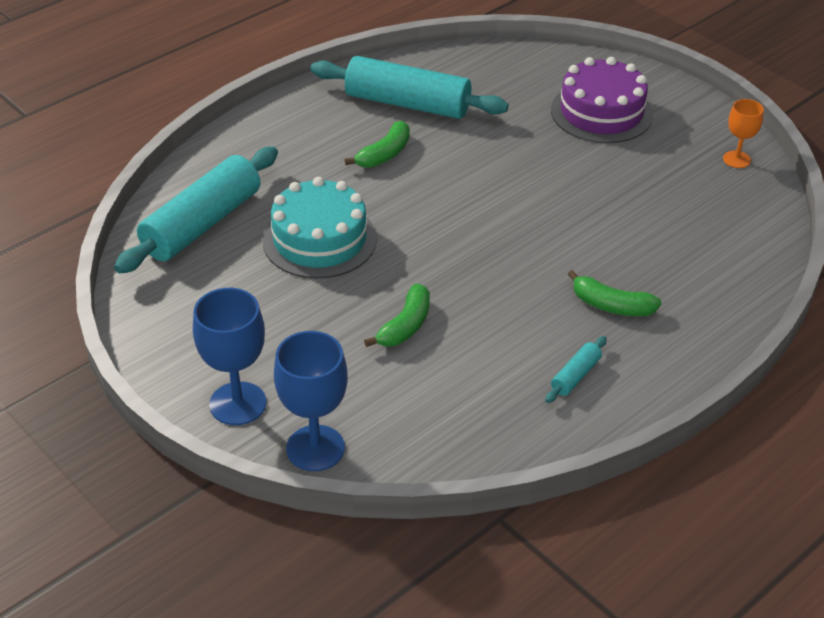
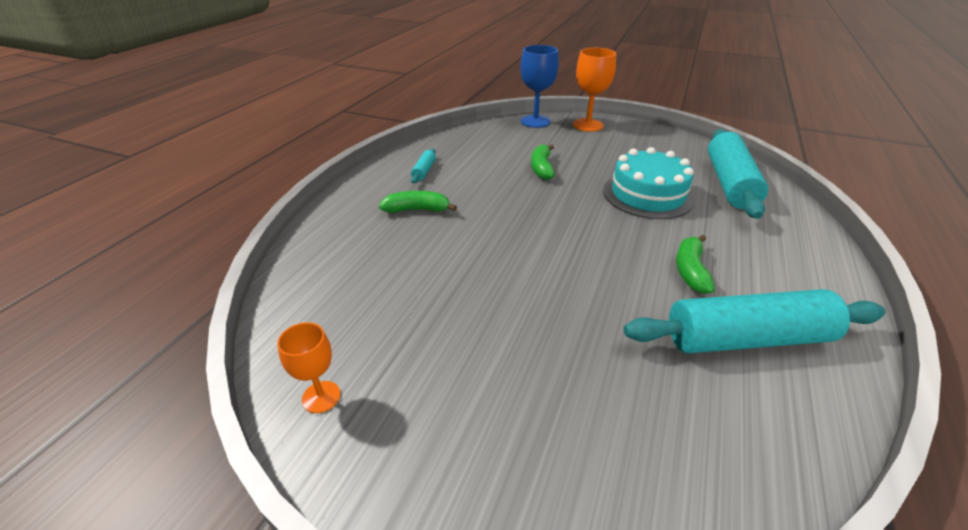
camera: 155 degrees right, 5 degrees down
blue goblet [193,288,266,425] -> orange goblet [573,48,616,132]
purple cake [551,57,653,143] -> none

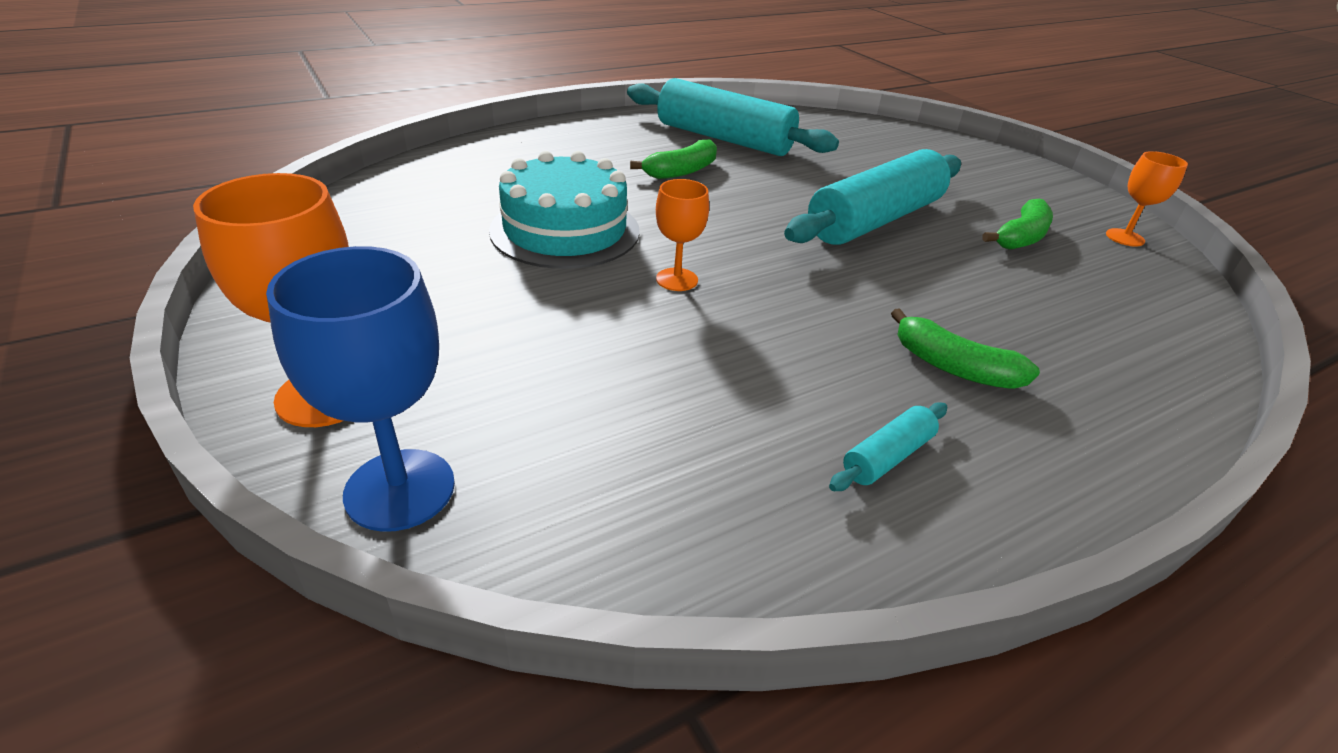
camera: 145 degrees left, 0 degrees up
green banana [531,144,555,180] -> green banana moved to [982,199,1053,250]
turquoise rolling pin [708,129,768,219] -> turquoise rolling pin moved to [784,149,961,245]
none -> orange goblet [656,179,709,291]

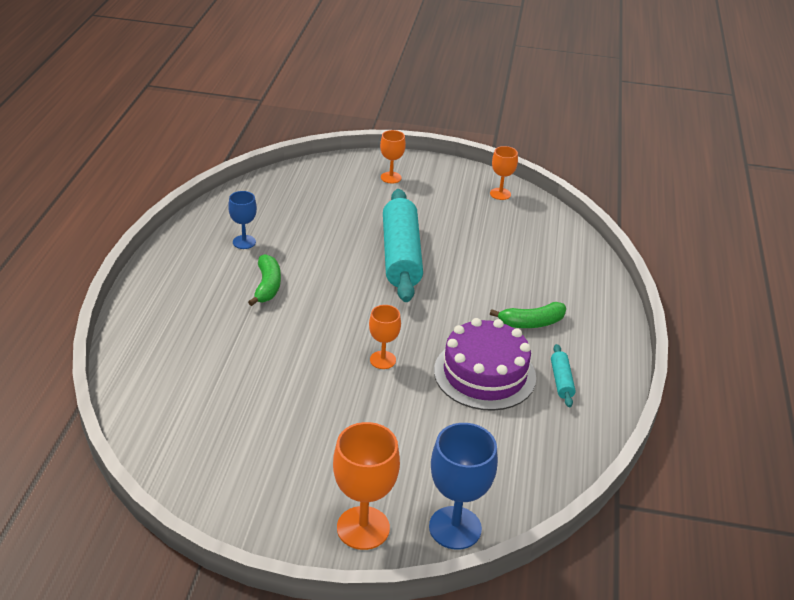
camera: 50 degrees left, 0 degrees up
turquoise cake [489,151,640,269] -> none
turquoise rolling pin [627,78,839,156] -> blue goblet [228,191,257,249]
green banana [982,199,1053,250] -> none
none -> orange goblet [380,130,406,183]
none -> purple cake [434,318,536,411]

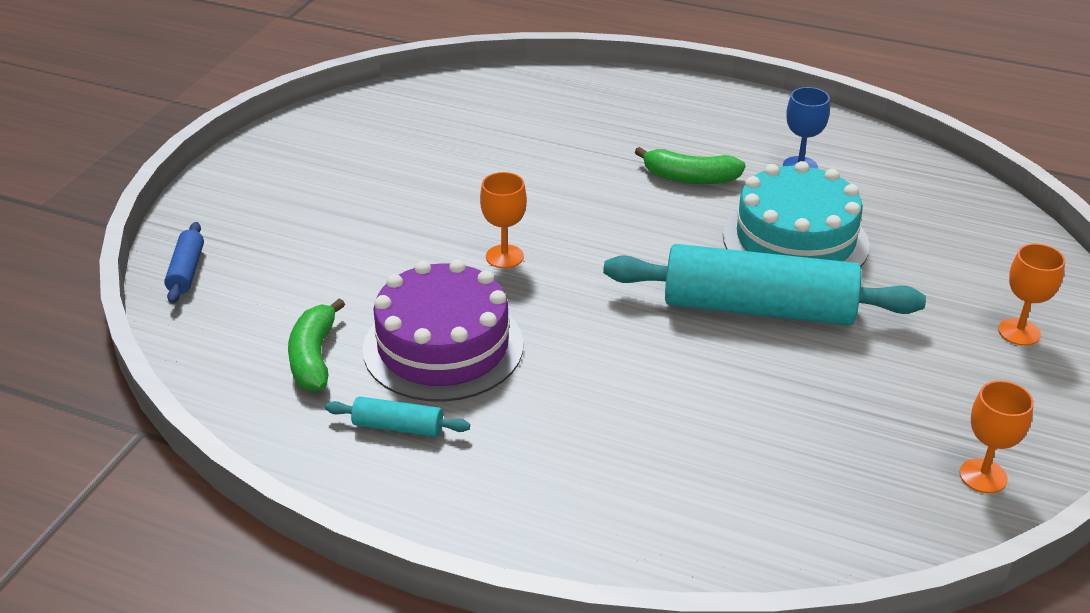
camera: 105 degrees right, 0 degrees up
orange goblet [333,422,400,550] -> none
blue goblet [429,423,498,550] -> blue rolling pin [164,222,204,304]
green banana [490,302,566,328] -> green banana moved to [288,298,345,391]
none -> turquoise cake [723,161,870,267]

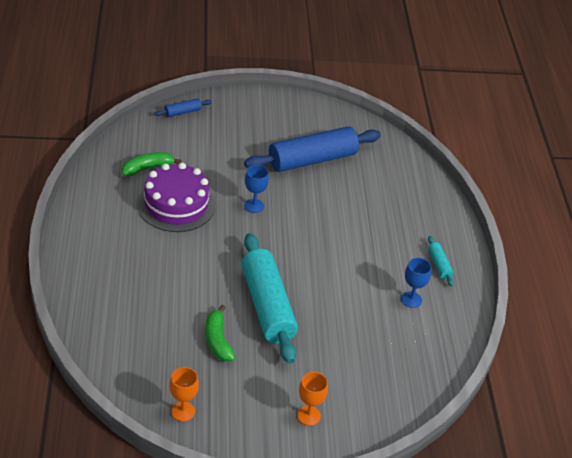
camera: 60 degrees right, 5 degrees up
turquoise rolling pin [325,396,470,437] -> turquoise rolling pin moved to [428,236,454,287]
orange goblet [480,172,527,268] -> blue goblet [244,165,269,213]
green banana [635,147,745,184] -> green banana moved to [205,305,235,362]
turquoise cake [723,161,870,267] -> none
none -> blue rolling pin [244,126,381,172]

